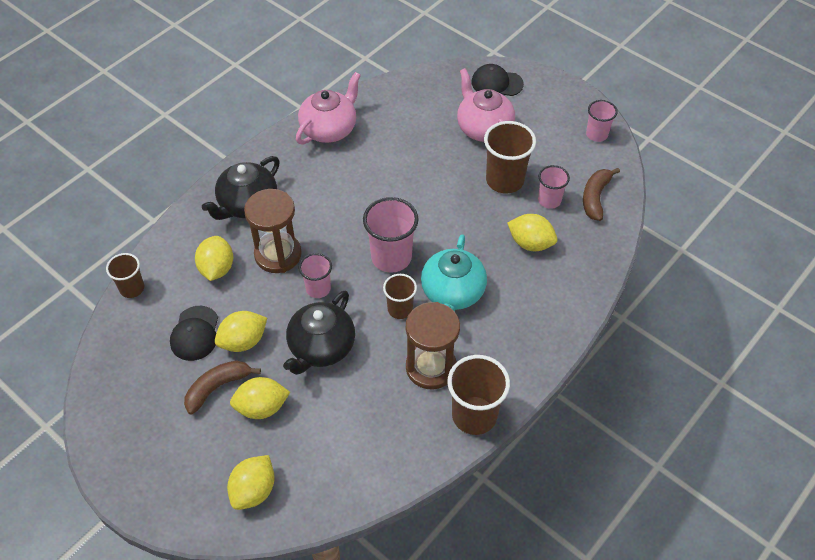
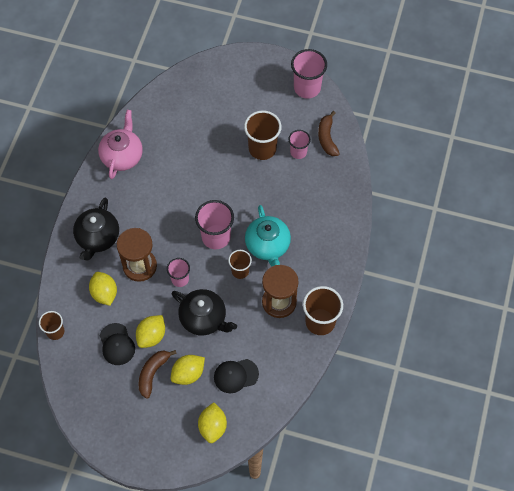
camera: 25 degrees left, 10 degrees up
black teapot [283,291,355,375] -> black teapot turned 60 degrees counterclockwise [172,289,237,336]
pink teapot [457,68,515,142] -> none
black cap [472,64,524,96] -> black cap moved to [214,359,259,393]
yellow lemon [507,214,558,251] -> none
pink cup [586,100,618,142] -> pink cup [291,49,327,99], size x1.67

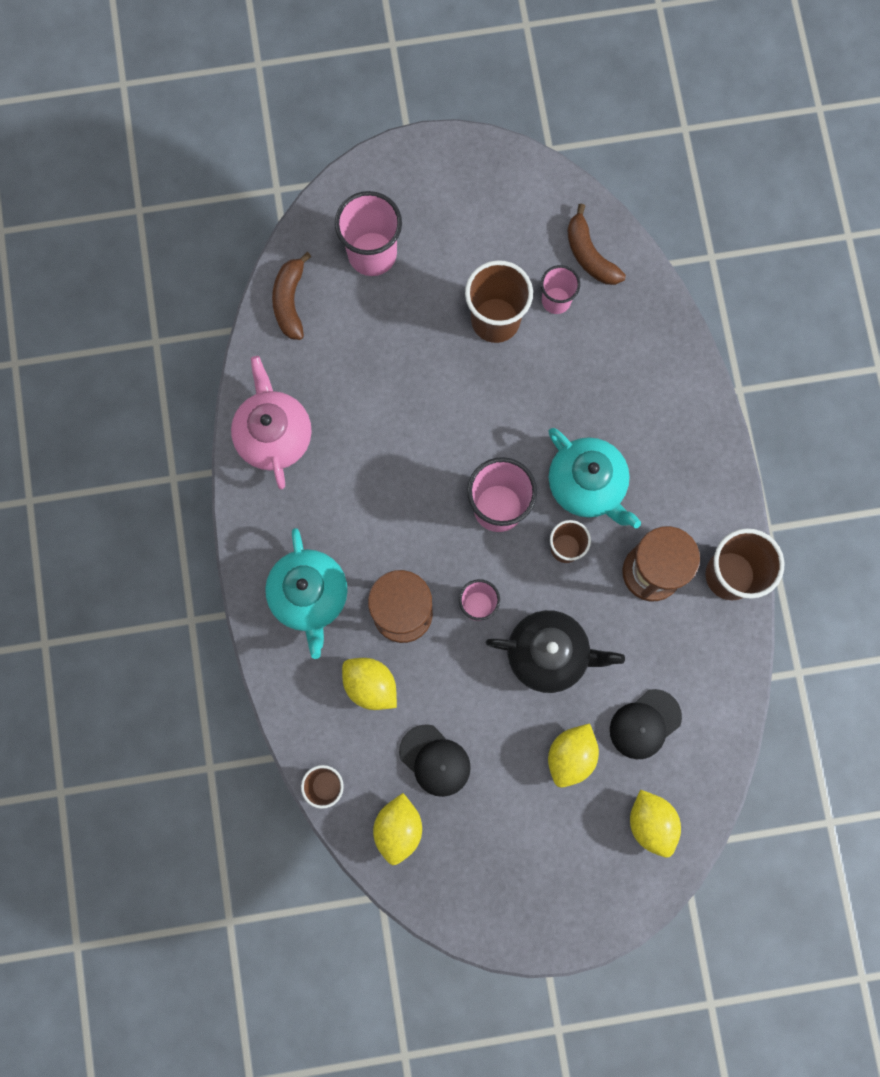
camera: 25 degrees left, 15 degrees up
black teapot [73,198,119,260] -> turquoise teapot [265,528,348,659]
yellow lemon [136,315,165,348] -> yellow lemon moved to [373,793,422,865]
brown banana [138,350,177,399] -> brown banana moved to [272,252,312,340]
pink cup [291,49,327,99] -> pink cup moved to [335,191,402,276]

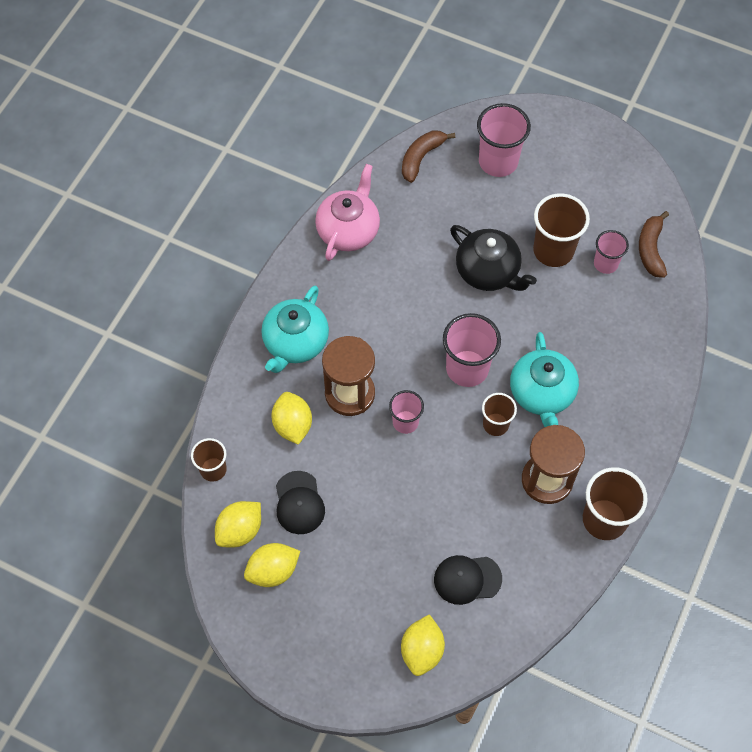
camera: 35 degrees right, 15 degrees down
black teapot [486,610,625,693] -> black teapot moved to [450,225,537,291]
yellow lemon [548,723,599,788] -> yellow lemon moved to [244,543,300,587]

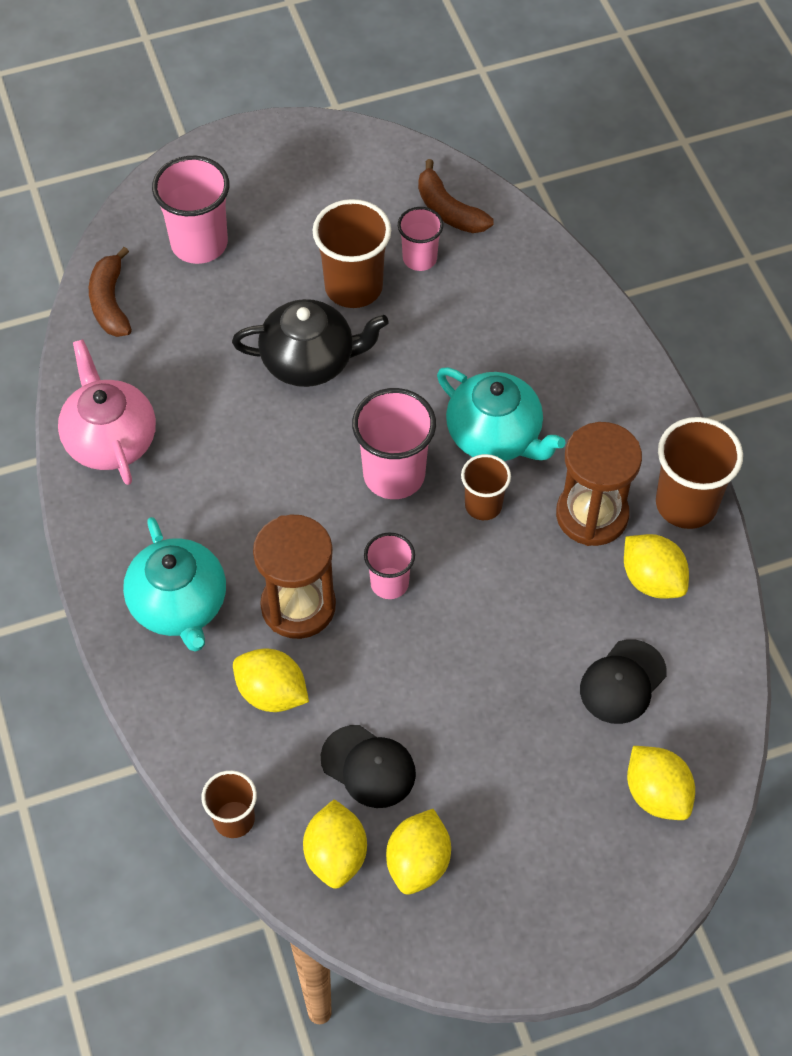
camera: 45 degrees left, 5 degrees down
none -> yellow lemon [624,534,689,599]

